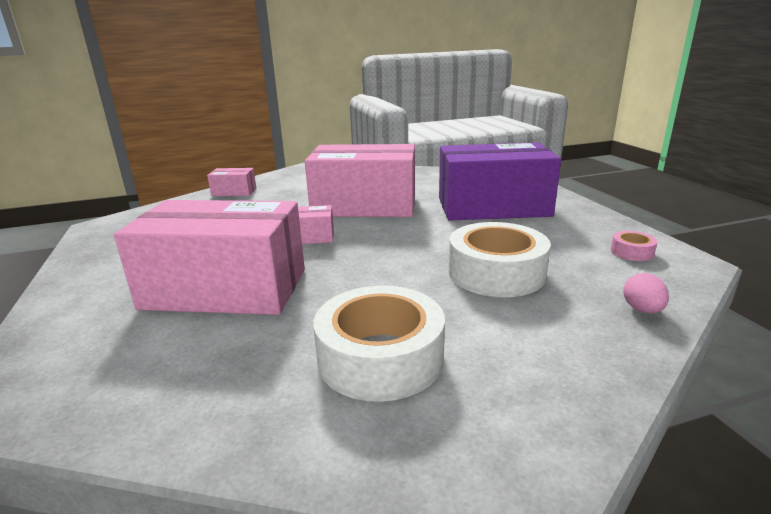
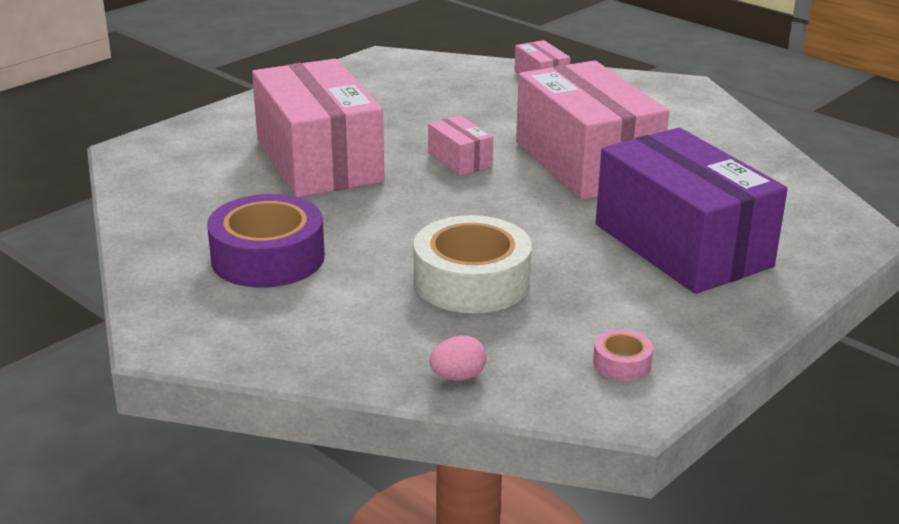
camera: 60 degrees right, 5 degrees up
white tape [313,286,445,402] -> purple tape [207,194,325,288]

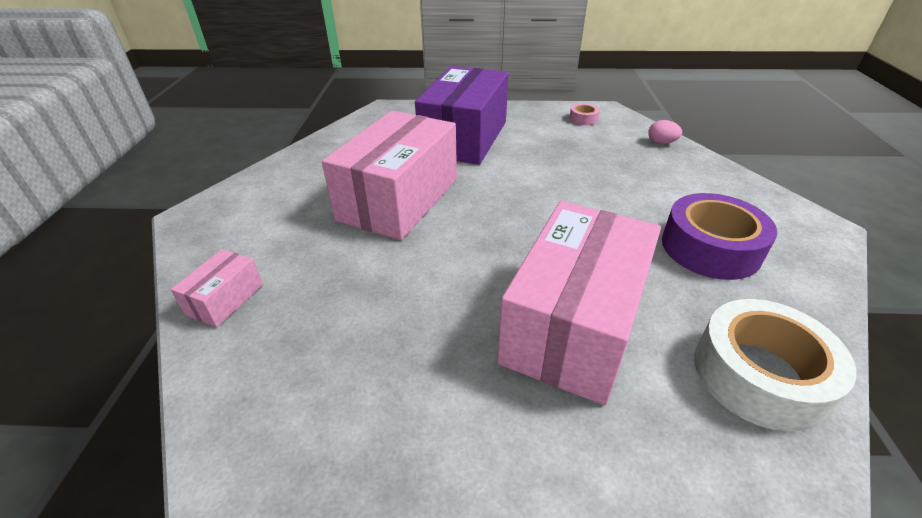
camera: 130 degrees left, 10 degrees up
white tape [414,215,532,313] -> white tape moved to [694,299,856,432]
pink box [428,115,493,176] -> none

